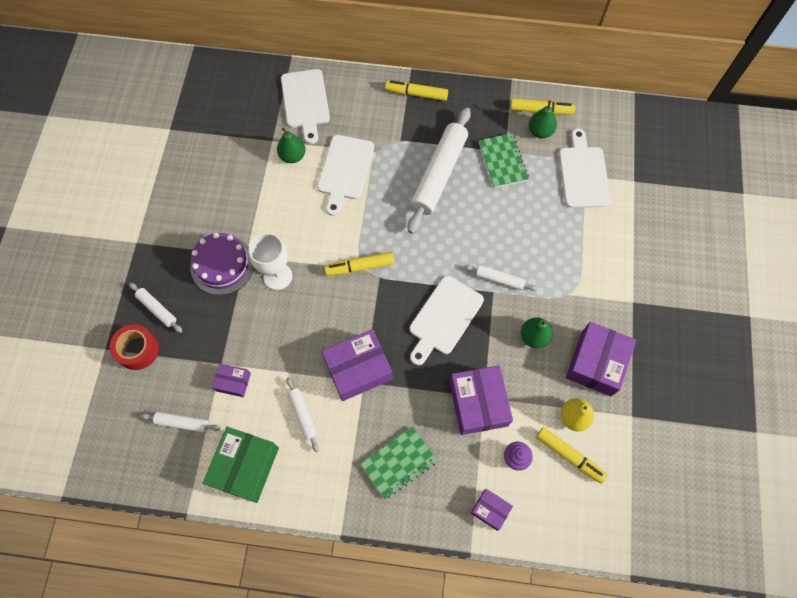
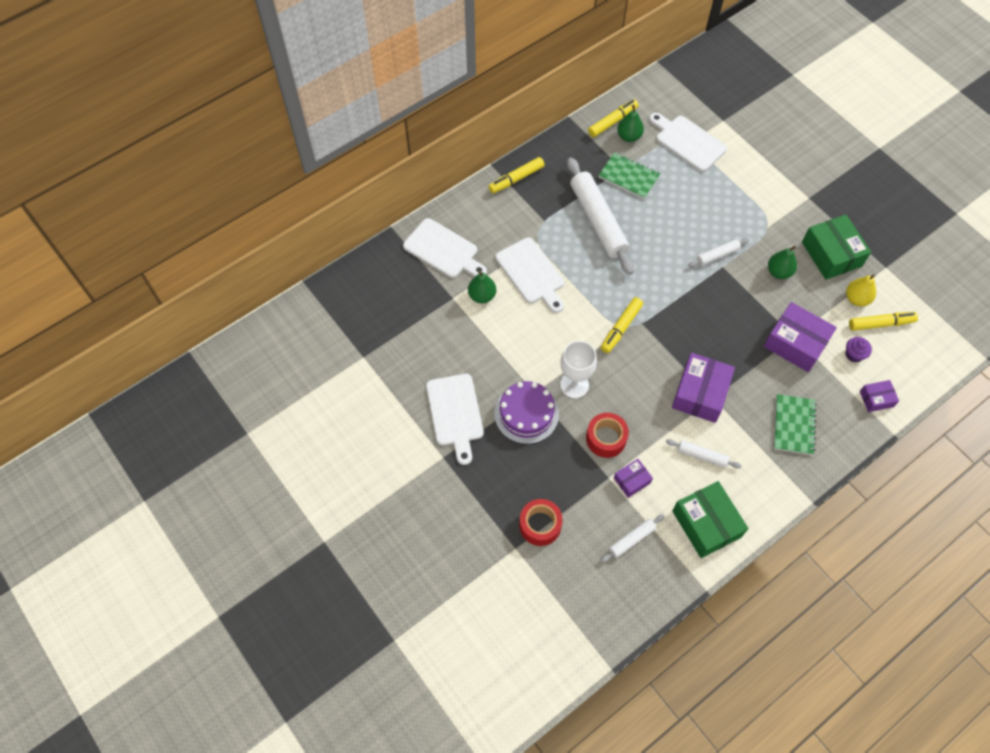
camera: 45 degrees left, 5 degrees down
white rolling pin [129,283,182,333] -> none
white cutting board [410,276,484,365] -> white cutting board moved to [426,374,484,465]
purple box [566,322,636,396] -> green box [802,215,871,280]
none -> red tape [586,413,629,458]

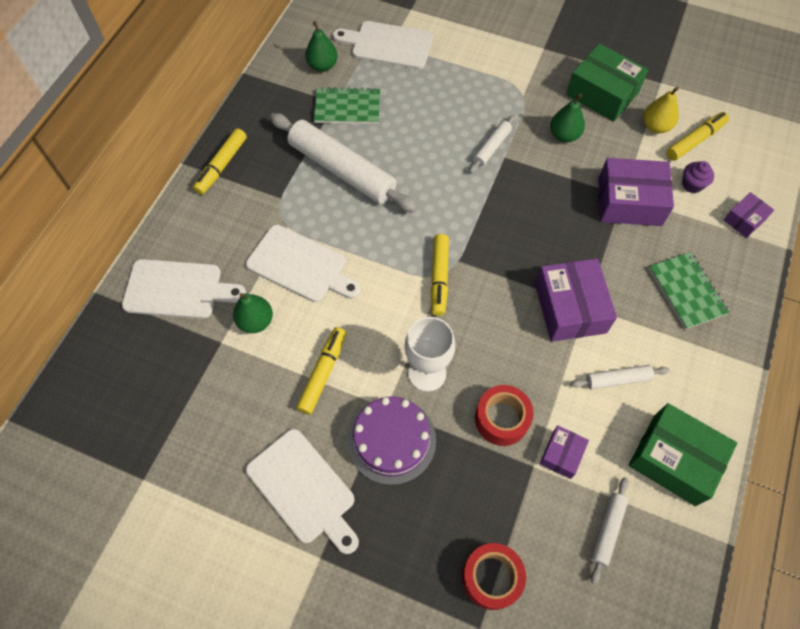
camera: 30 degrees left, 0 degrees up
yellow marker [588,99,639,137] -> yellow marker moved to [296,327,347,415]

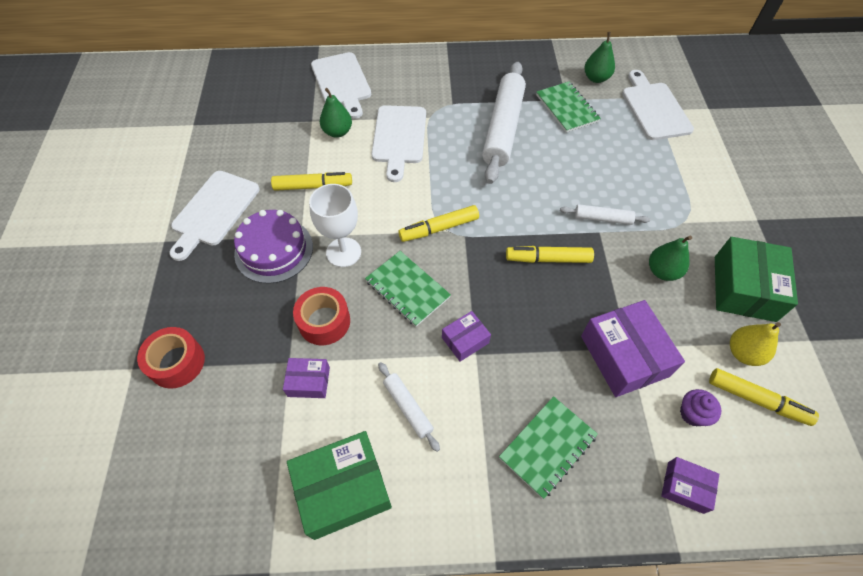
camera: 65 degrees right, 5 degrees down
yellow marker [193,128,247,195] -> yellow marker moved to [506,246,594,263]
purple box [535,259,617,342] -> purple box [442,311,491,362], size x0.53
white rolling pin [591,478,628,584] -> none
green box [628,403,737,506] -> green box turned 60 degrees clockwise [287,431,392,540]
none -> green notebook [365,251,451,327]

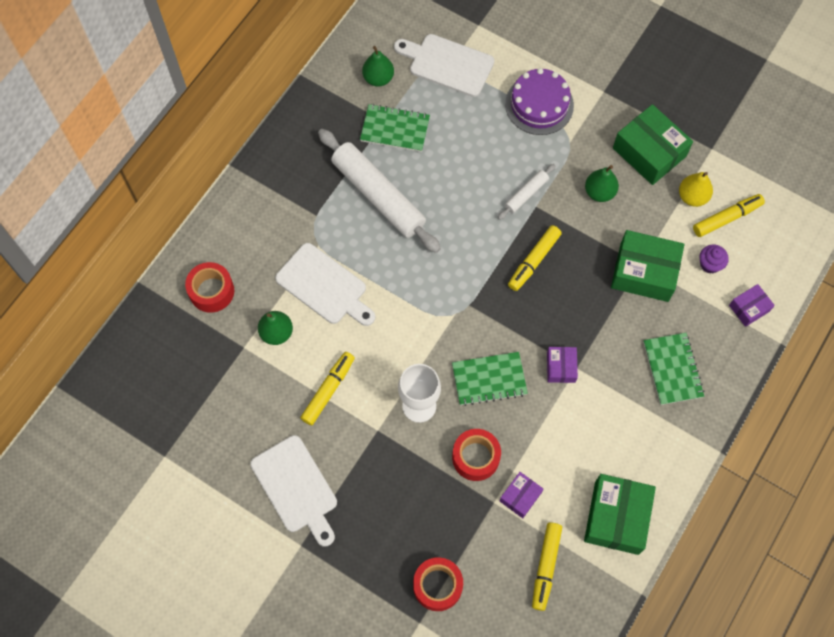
camera: 55 degrees left, 10 degrees up
purple cake [234,210,313,284] -> purple cake moved to [505,68,574,135]
white cutting board [311,52,371,119] -> red tape [185,262,234,313]
white rolling pin [378,362,440,452] -> none
yellow marker [398,205,479,242] -> yellow marker moved to [532,522,562,611]
purple box [581,300,685,397] -> green box [611,230,684,302]

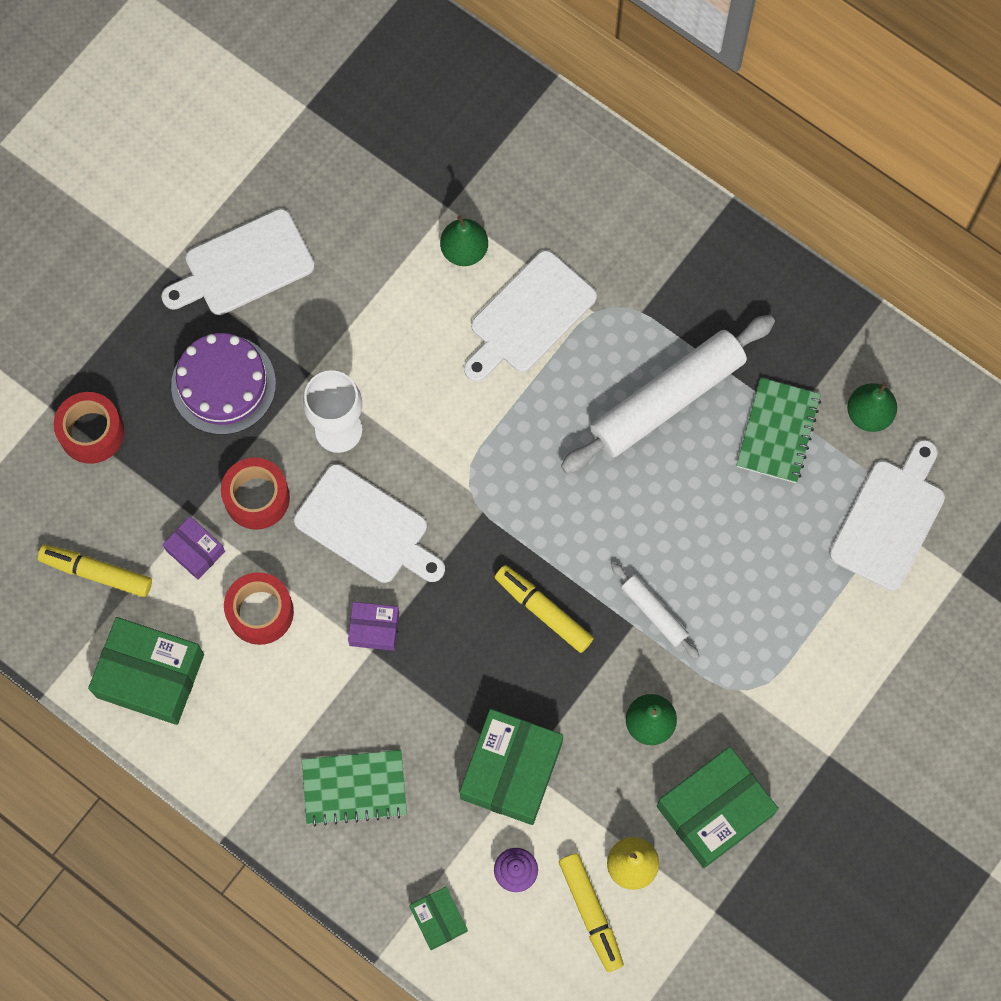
camera: 95 degrees right, 5 degrees up
red tape [185,262,234,313] -> red tape moved to [224,572,294,645]
yellow marker [301,352,355,425] -> none
green notebook [452,352,528,406] -> white cutting board [294,464,445,583]
purple cake [505,68,574,135] -> purple cake moved to [171,333,276,435]
purple box [729,284,775,327] -> green box [409,887,468,950]

